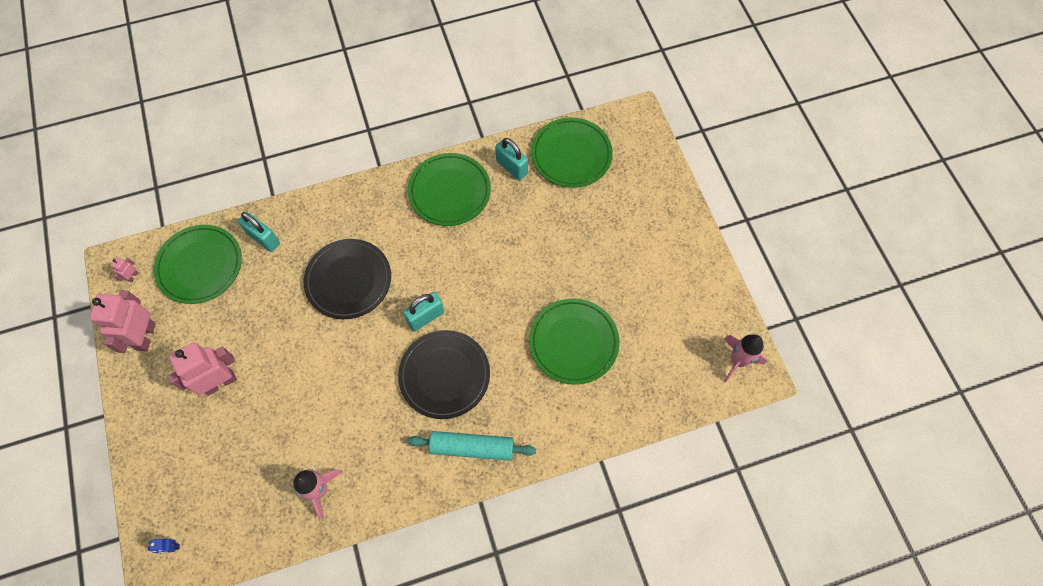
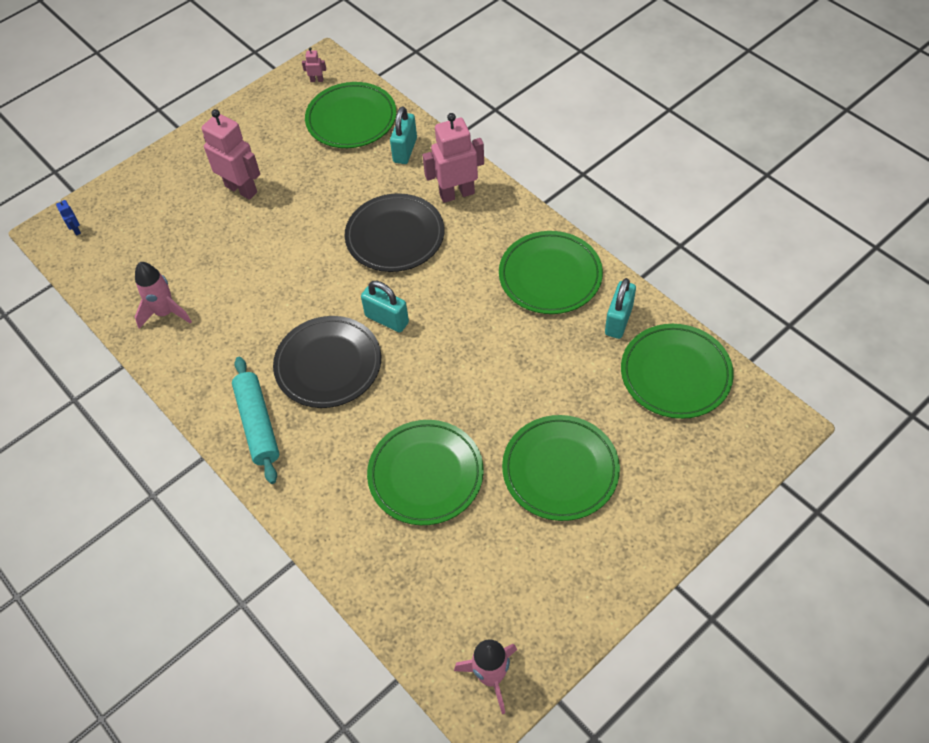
camera: 70 degrees right, 10 degrees down
pink robot [89,290,156,353] -> pink robot moved to [423,113,484,203]
none -> green plate [502,415,620,521]

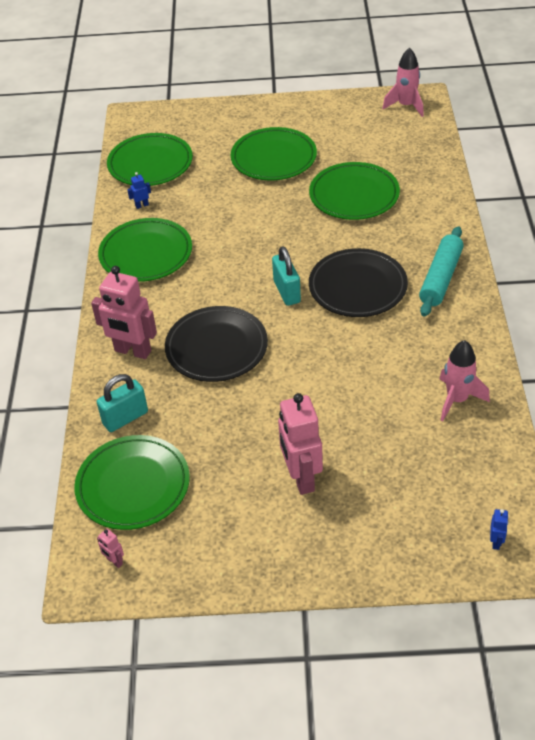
camera: 140 degrees left, 10 degrees down
turquoise padlock [605,278,636,339] -> blue robot [127,172,151,209]

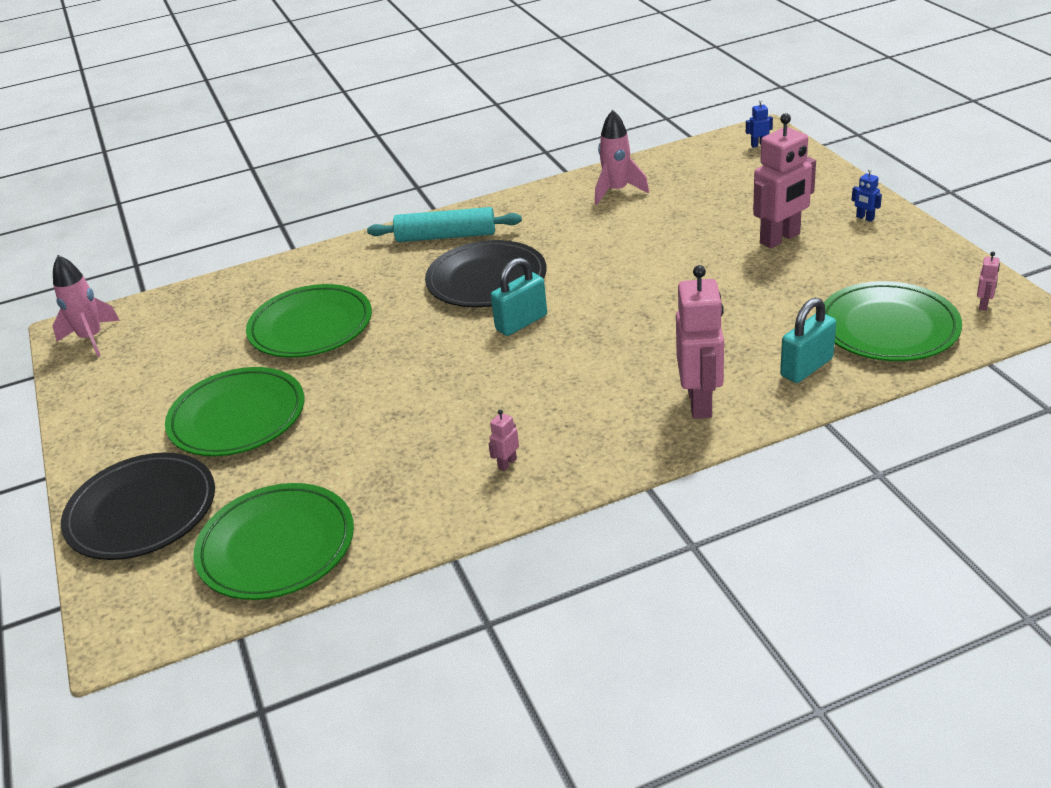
camera: 110 degrees left, 10 degrees down
turquoise padlock [97,374,148,432] -> turquoise padlock turned 75 degrees counterclockwise [780,298,836,383]
green plate [98,218,192,282] -> pink robot [488,409,519,471]
blue robot [127,172,151,209] -> blue robot moved to [852,168,882,222]
black plate [165,306,268,382] -> black plate moved to [61,453,215,560]

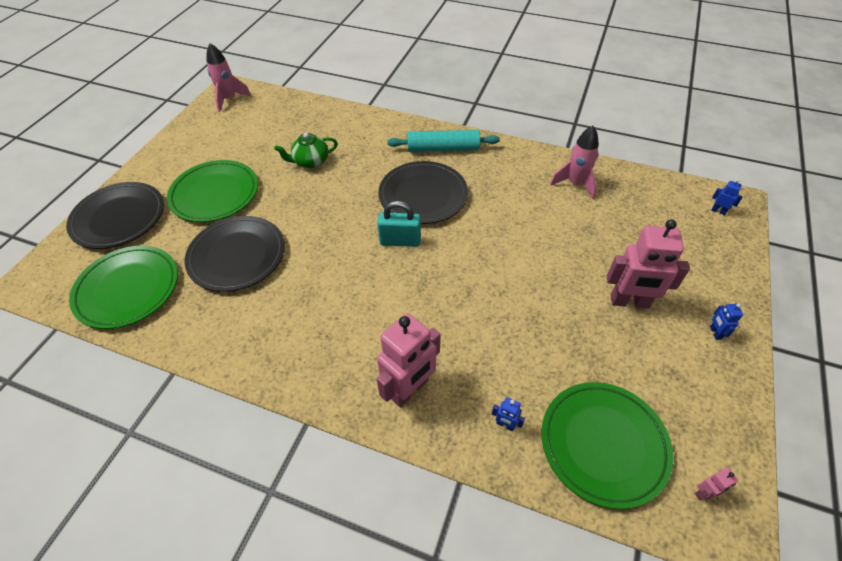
camera: 40 degrees right, 15 degrees up
green plate [246,284,372,358] -> green teapot [274,133,338,168]
turquoise rolling pin [367,207,522,242] -> turquoise rolling pin turned 45 degrees counterclockwise [387,130,500,152]
pink robot [488,409,519,471] -> none
turquoise padlock [780,298,836,383] -> blue robot [492,397,525,431]
none -> black plate [184,216,285,292]

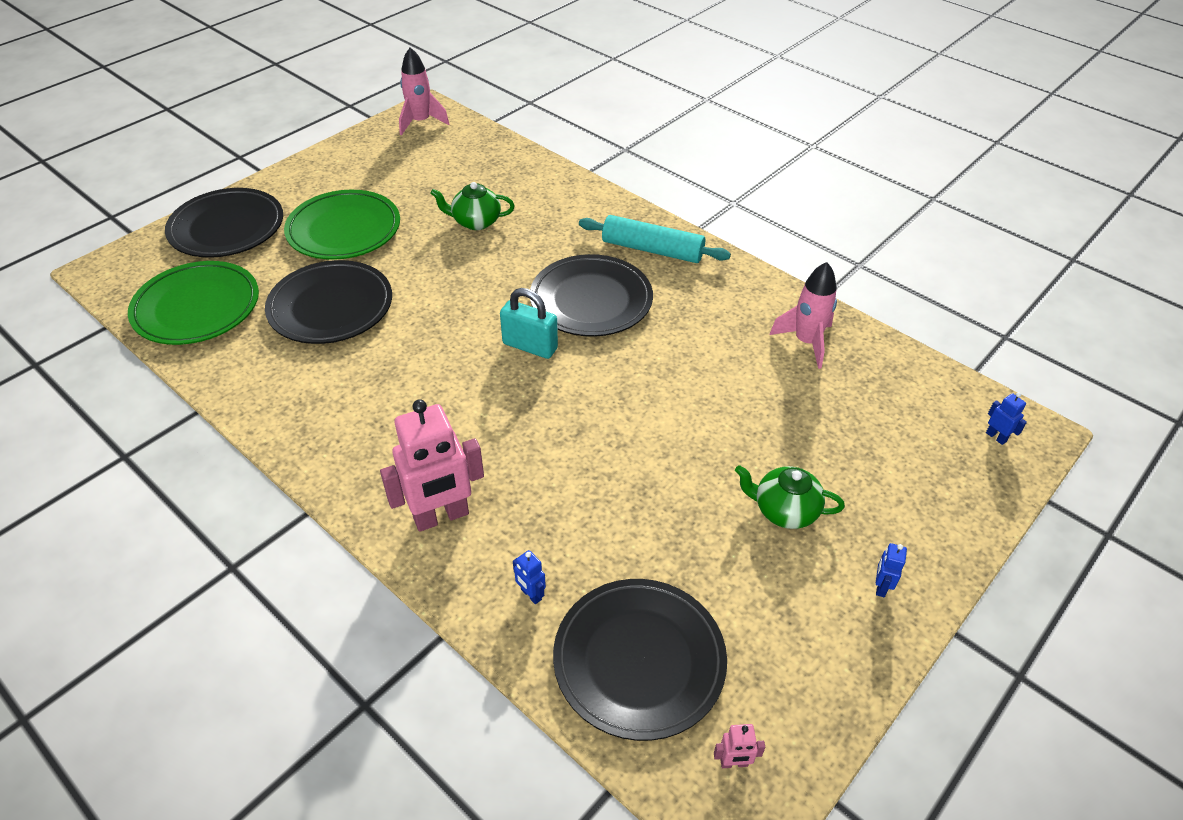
camera: 20 degrees right, 5 degrees down
green plate [541,382,673,509] -> black plate [553,579,727,741]
pink robot [607,219,690,309] -> green teapot [735,465,845,529]

